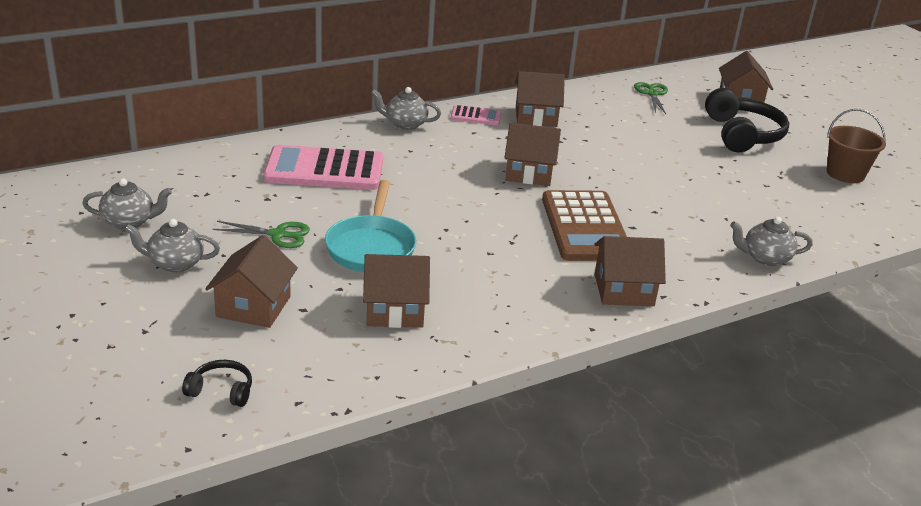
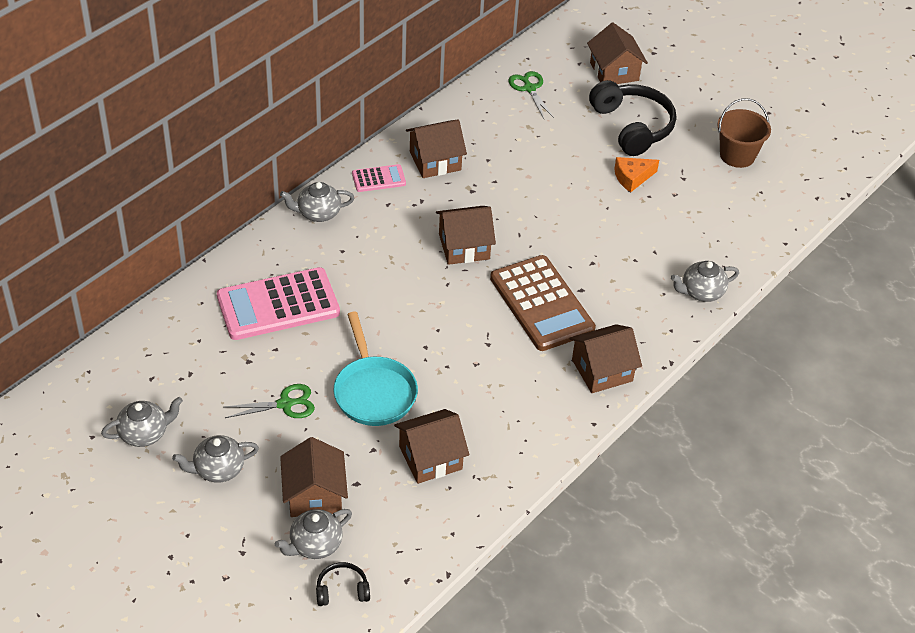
camera: 20 degrees left, 15 degrees up
none -> grey teapot [275,509,352,559]
none -> orange cheese [614,157,659,192]

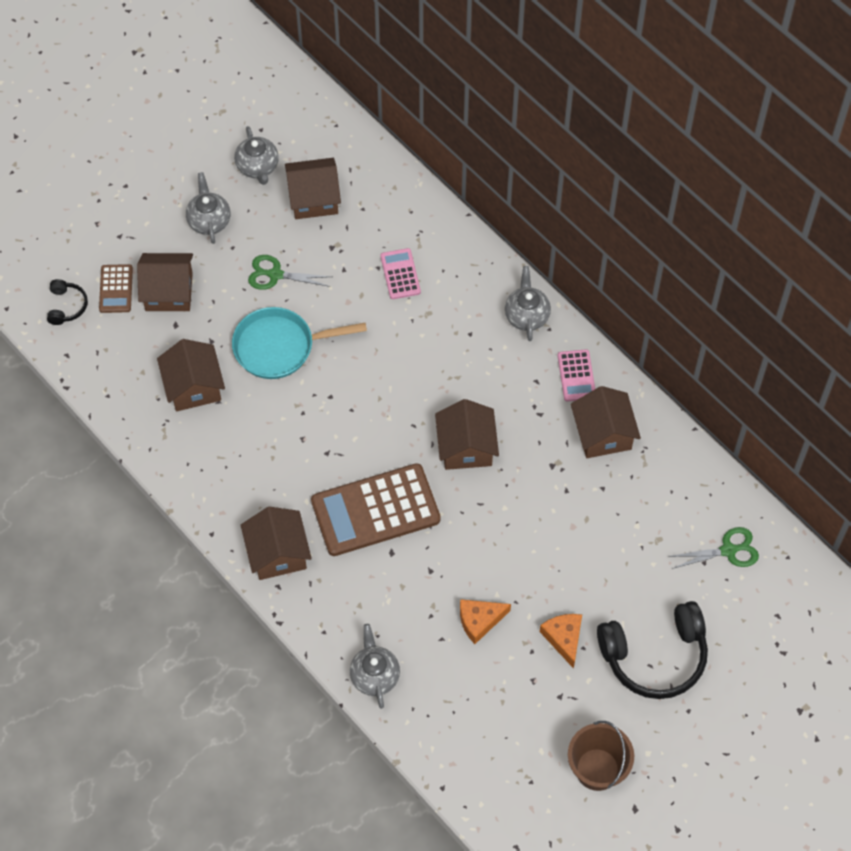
camera: 100 degrees right, 15 degrees up
pink calculator [217,267,340,340] -> pink calculator [380,248,421,299], size x0.49
green scissors [225,384,315,418] -> green scissors turned 105 degrees clockwise [248,255,332,290]
grey teapot [275,509,352,559] -> brown calculator [99,264,133,313]
brown house [587,23,648,84] -> brown house moved to [285,158,341,219]
none -> orange cheese [460,599,511,644]

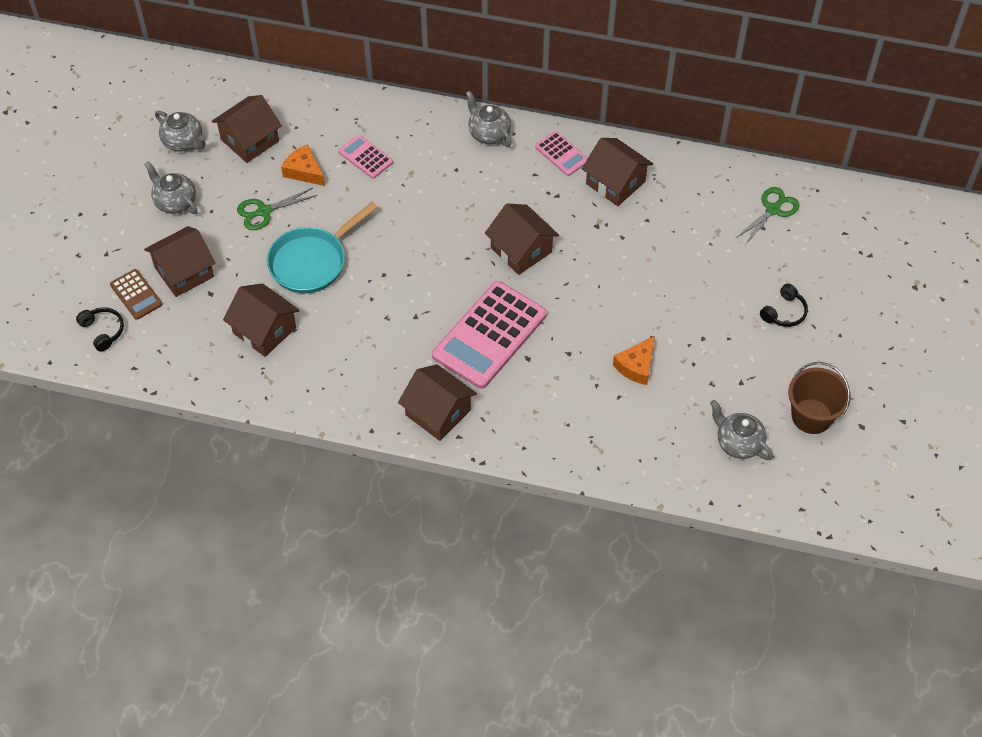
camera: 35 degrees left, 5 degrees down
brown calculator [311,463,441,556] -> pink calculator [432,281,547,389]
grey teapot [350,624,400,709] -> grey teapot moved to [710,400,773,460]
orange cheese [540,614,582,669] -> orange cheese moved to [281,144,325,186]
black headphones [597,601,708,699] -> black headphones [760,283,808,327], size x0.47

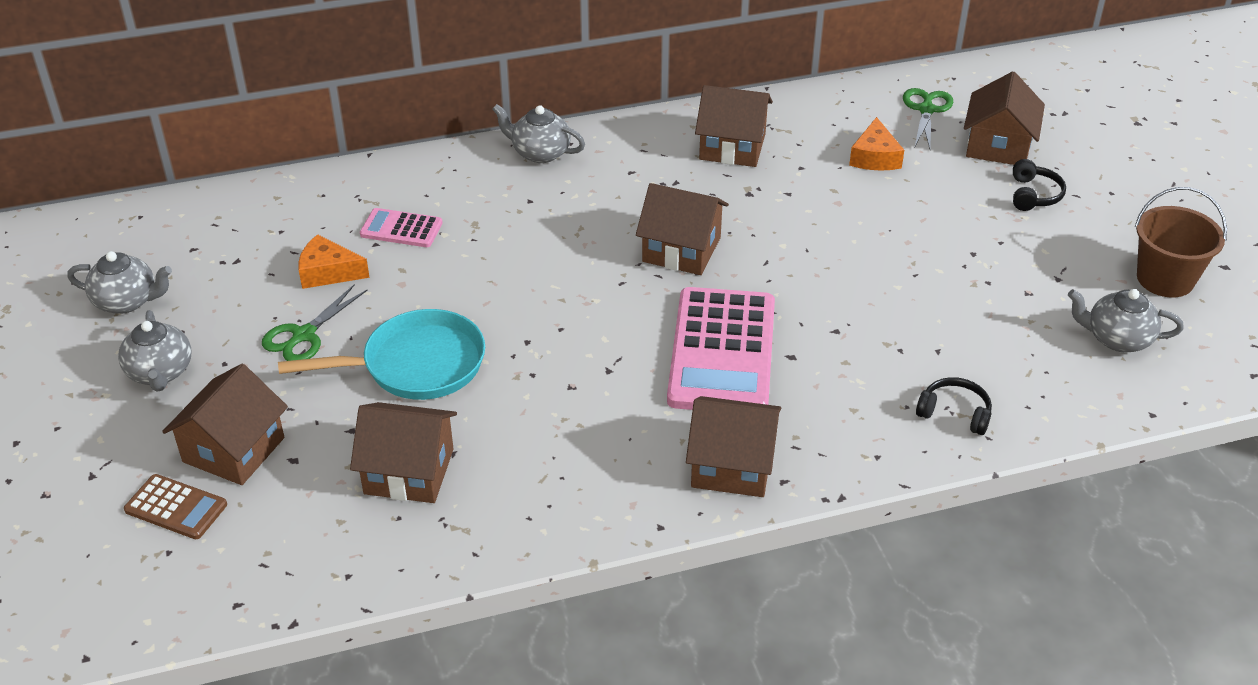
camera: 30 degrees left, 15 degrees down
black headphones [76,307,124,352] -> black headphones moved to [916,377,992,435]
grey teapot [144,161,197,214] -> grey teapot turned 120 degrees counterclockwise [118,310,192,392]
brown house [212,95,282,163] -> brown house moved to [964,72,1045,165]
turquoise pan [267,202,378,293] -> turquoise pan turned 120 degrees counterclockwise [278,309,485,400]
pink calculator [535,131,588,176] -> none
orange cheese [613,336,655,385] -> orange cheese moved to [849,117,904,171]

